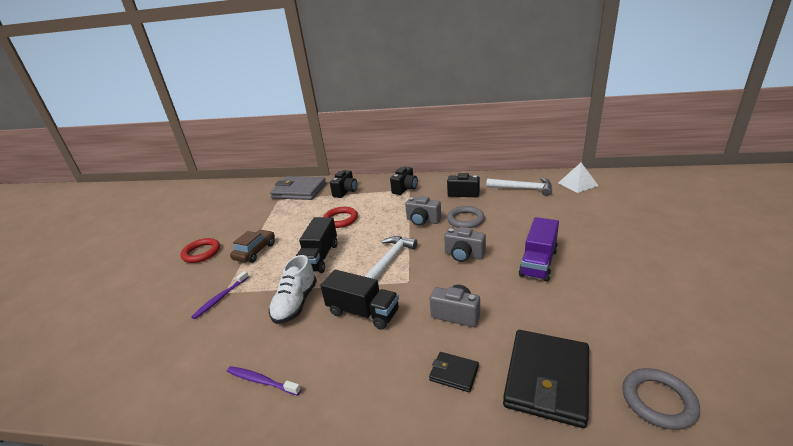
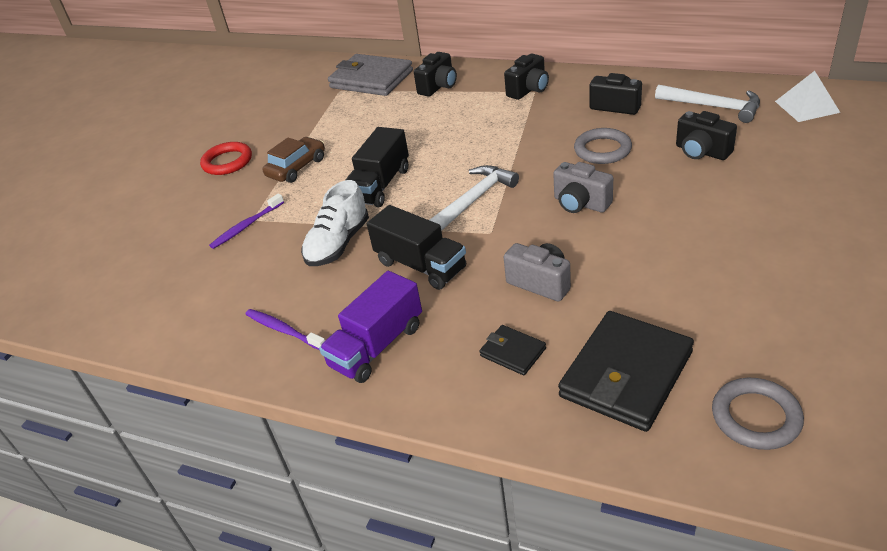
camera: 15 degrees right, 10 degrees up
red ring [323,207,358,228] -> none
grey camera [405,196,441,226] -> none
purple truck [519,217,559,282] -> purple truck moved to [319,271,422,383]
none -> black camera [676,111,737,160]

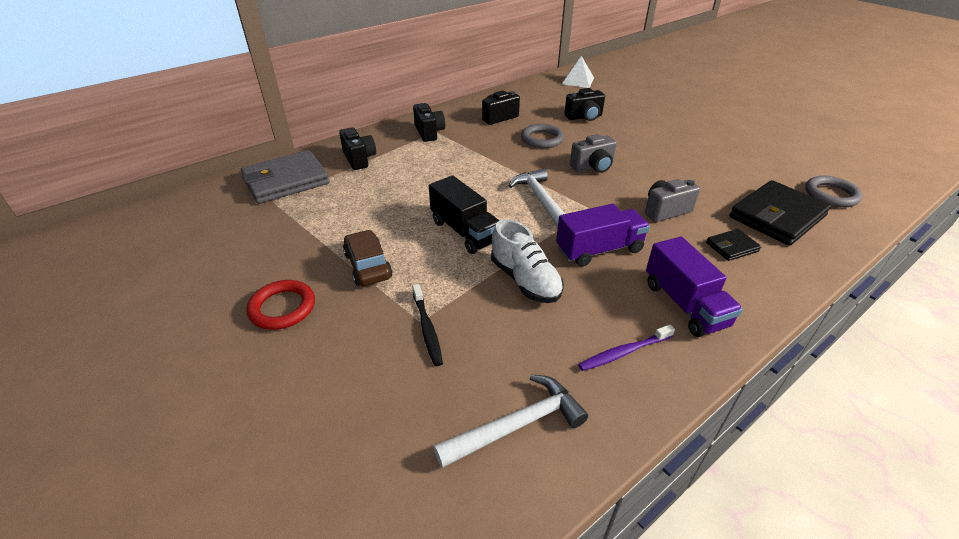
camera: 65 degrees left, 0 degrees up
purple toothbrush [209,193,284,249] -> black toothbrush [412,284,443,366]
black truck [367,205,466,290] -> purple truck [556,204,650,267]
black wallet [558,311,694,432] -> black wallet turned 75 degrees clockwise [729,180,831,246]
white hammer [655,85,760,123] -> white hammer moved to [433,374,588,468]

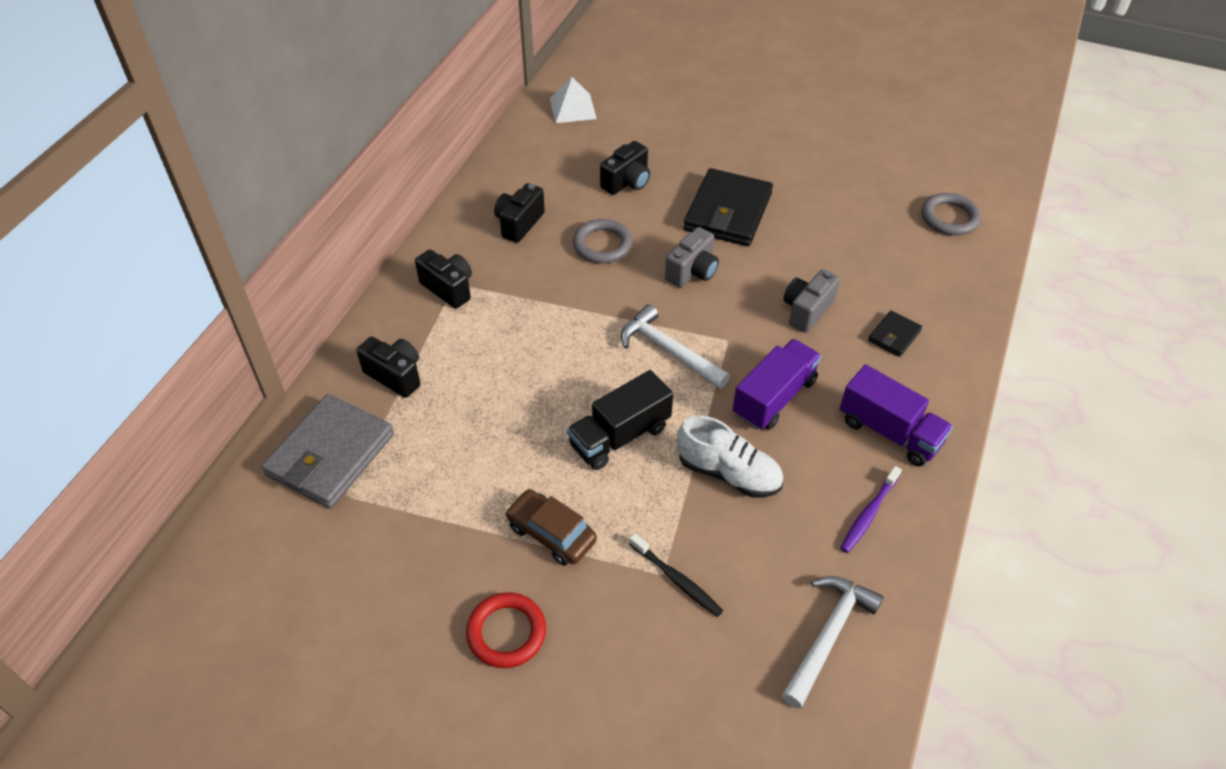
camera: 30 degrees left, 10 degrees up
black truck [429,176,499,254] -> black truck turned 120 degrees clockwise [567,370,673,470]
black wallet [729,180,831,246] -> black wallet moved to [683,168,773,246]

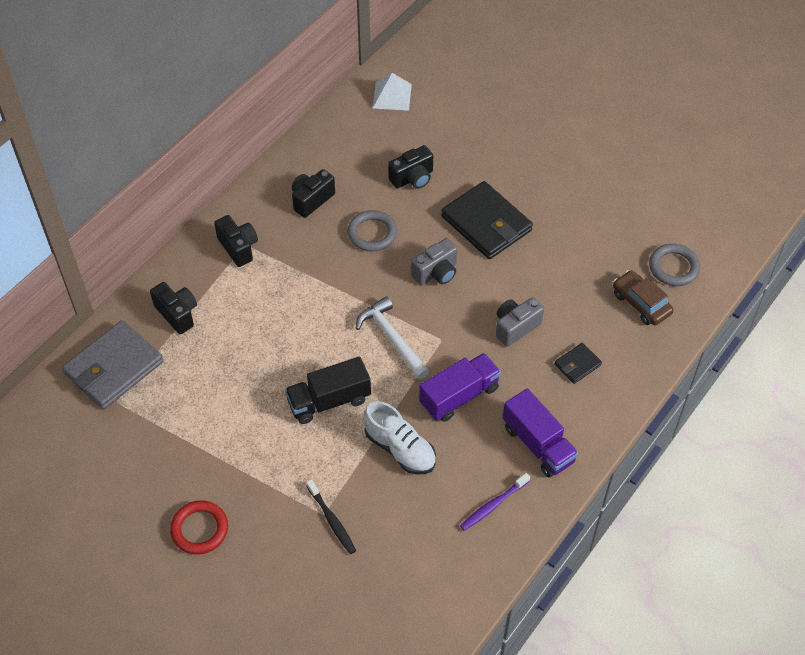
camera: 15 degrees right, 5 degrees up
brown car [505,489,597,566] -> brown car moved to [613,270,673,325]
black wallet [683,168,773,246] -> black wallet turned 75 degrees counterclockwise [441,181,533,259]
white hammer [782,576,884,709] -> none

